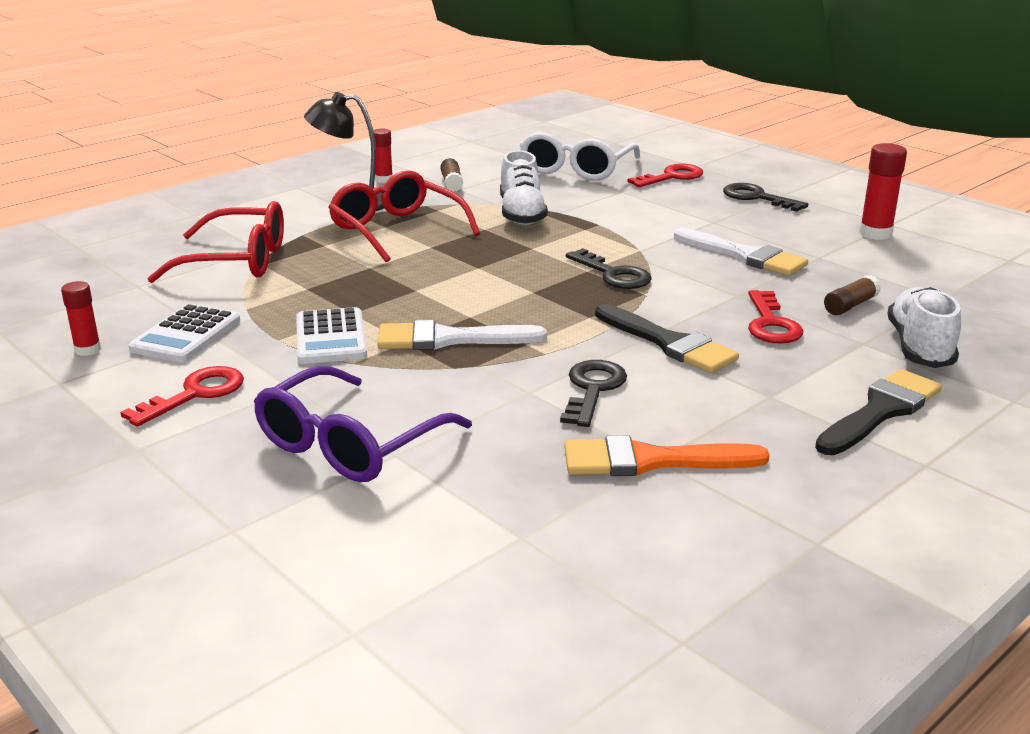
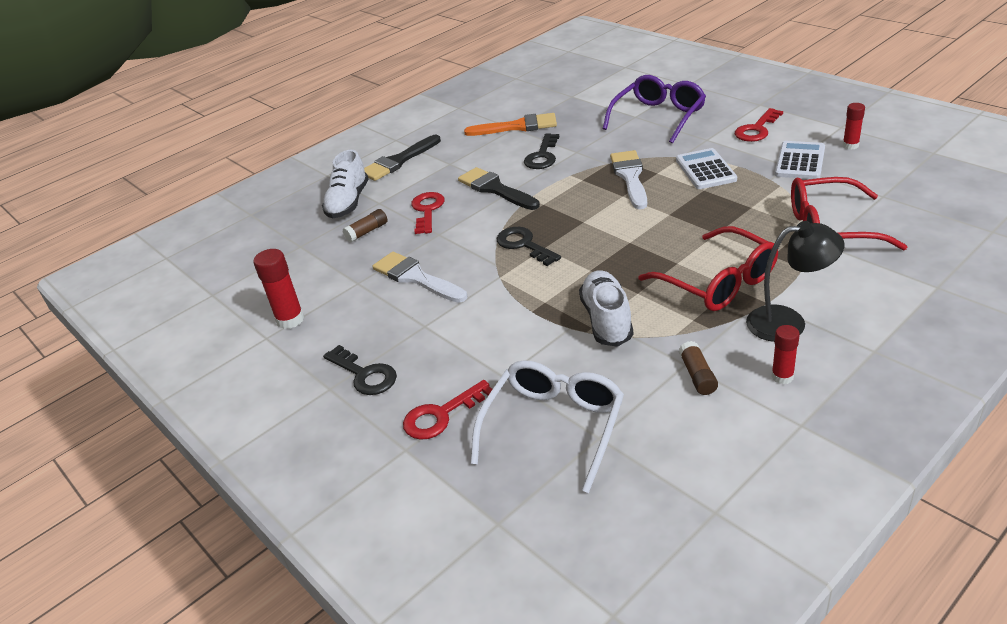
camera: 175 degrees left, 10 degrees up
white brush [377,320,547,350] -> white brush turned 90 degrees counterclockwise [610,150,647,209]

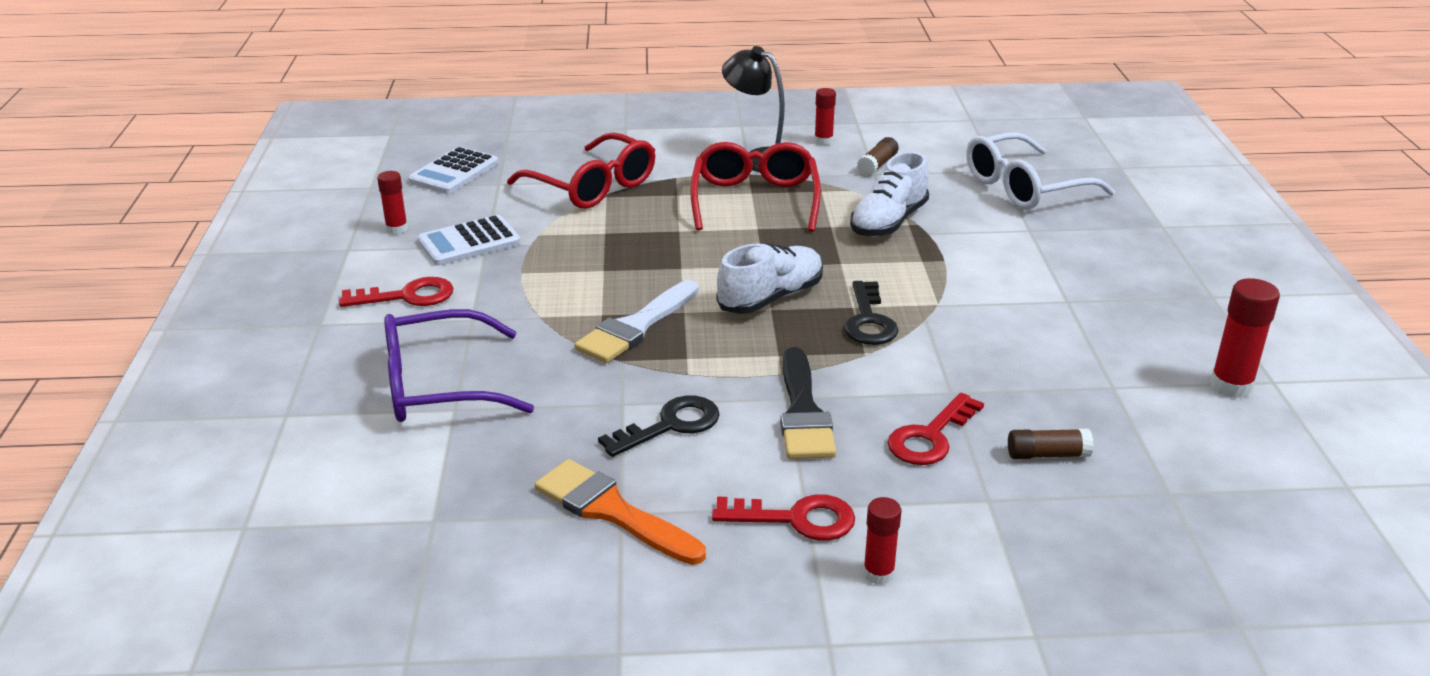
camera: 145 degrees left, 5 degrees down
white shoe [322,150,369,218] -> white shoe moved to [717,243,823,314]
black key [323,345,397,395] -> none
black brush [364,135,441,181] -> red glue stick [863,497,901,585]
white brush [372,252,467,303] -> none
red key [403,380,492,440] -> red key moved to [712,494,855,541]
white calculator [676,148,737,189] -> white calculator moved to [408,147,499,194]

